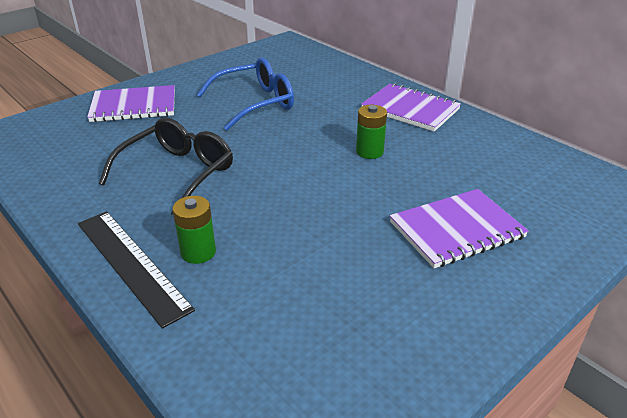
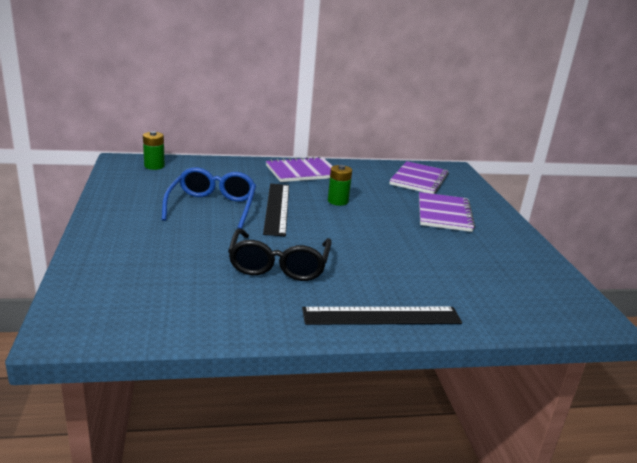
camera: 60 degrees left, 10 degrees down
purple notebook [87,85,175,122] -> purple notebook moved to [389,161,449,194]
black glasses [99,117,233,215] -> black glasses turned 150 degrees counterclockwise [228,228,332,281]
green battery [172,196,216,264] -> green battery moved to [143,131,165,170]
none -> black ruler [263,184,289,236]

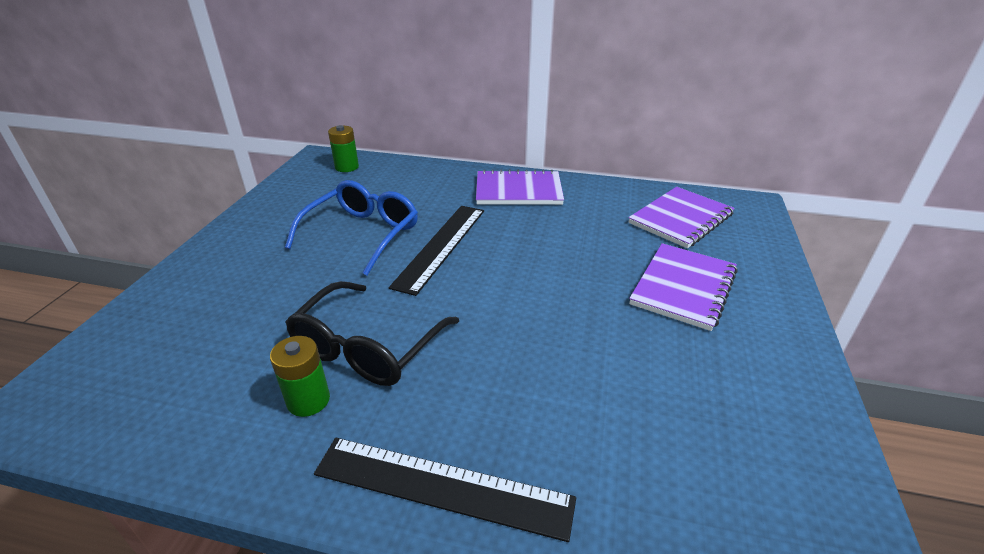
camera: 25 degrees right, 10 degrees up
green battery [328,165,352,206] -> green battery moved to [270,336,330,417]

